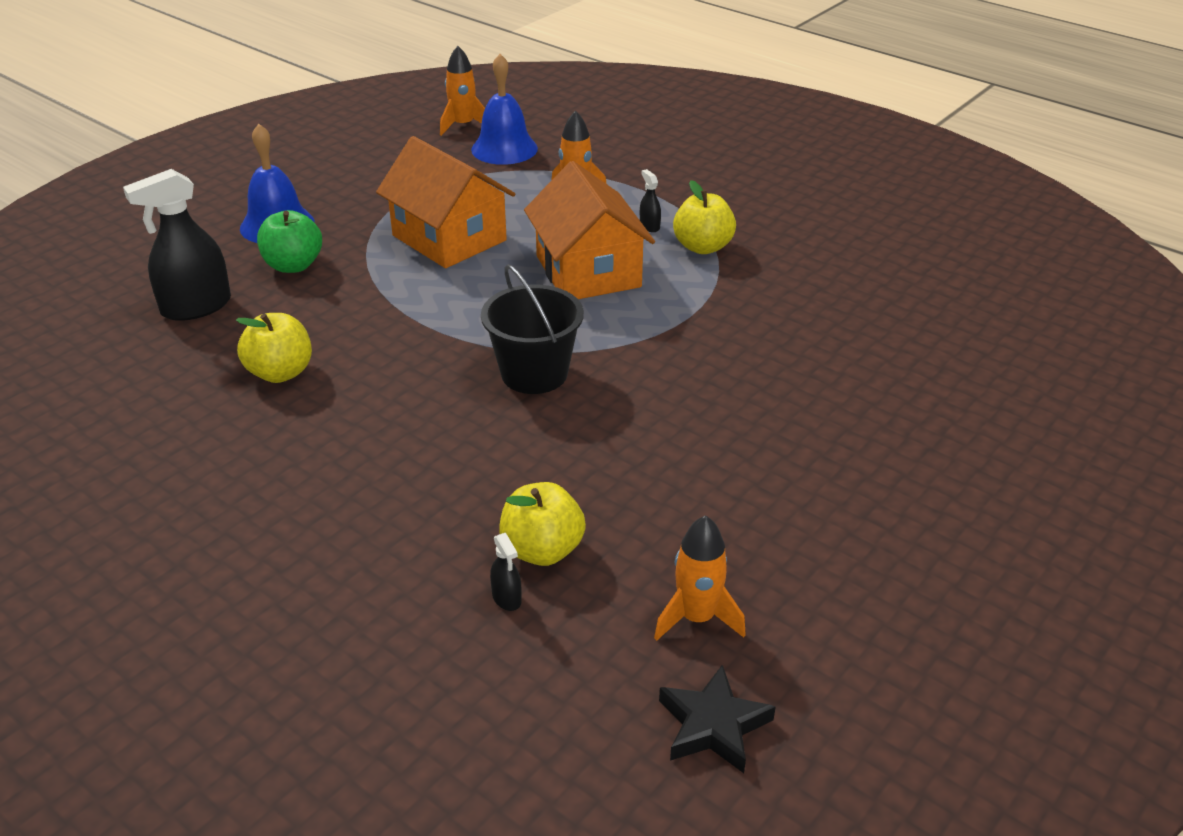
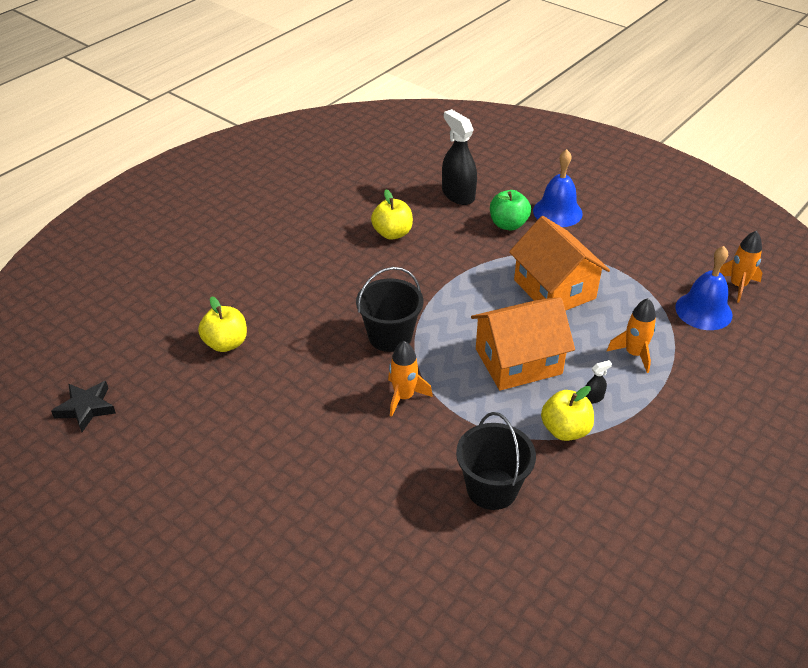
camera: 90 degrees right, 5 degrees up
orange house [376,136,515,268] -> orange house turned 75 degrees counterclockwise [509,216,610,311]
black spray bottle [490,533,522,611] -> none
orange rocket [654,515,746,641] -> orange rocket moved to [388,341,433,417]
none -> black bucket [456,412,536,510]

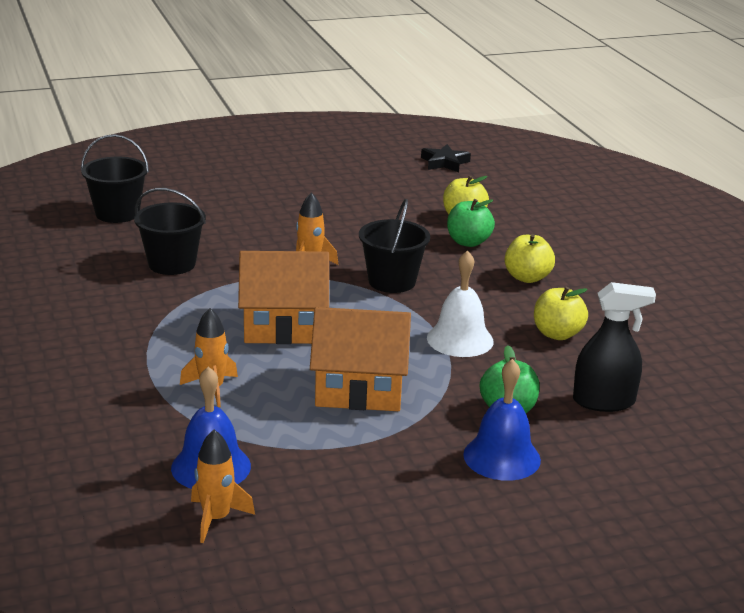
camera: 120 degrees right, 15 degrees down
orange house [471,297,575,391] -> orange house turned 75 degrees clockwise [238,251,329,344]
yellow apple [541,386,594,441] -> yellow apple moved to [505,234,555,283]
black spray bottle [586,360,612,404] -> none
none -> black bucket [81,134,149,223]
none -> white bell [427,250,494,357]
none -> green apple [447,199,495,247]

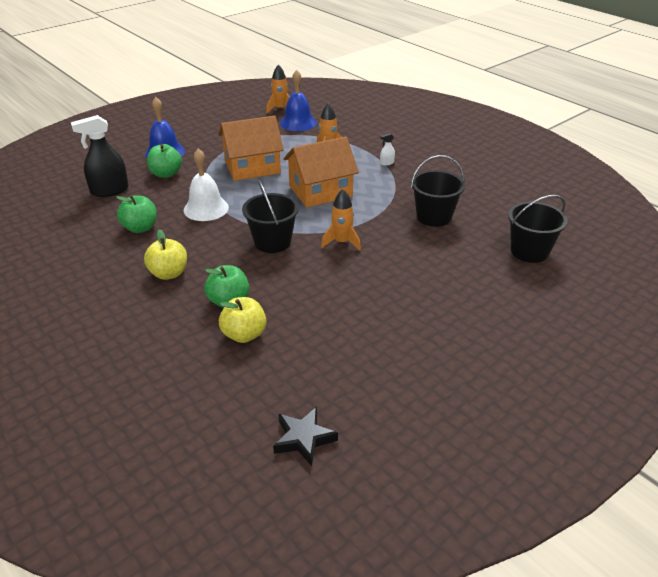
camera: 160 degrees right, 10 degrees up
yellow apple [534,287,588,340] -> green apple [116,195,157,233]
none -> white spray bottle [380,133,395,166]

